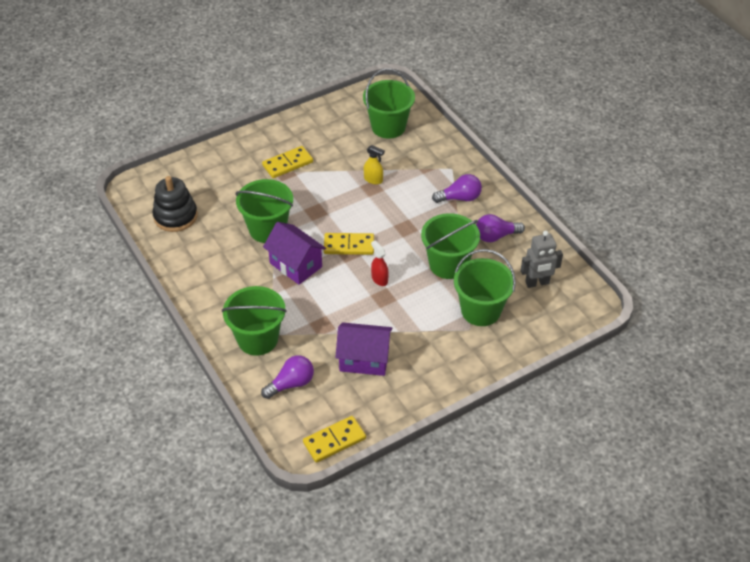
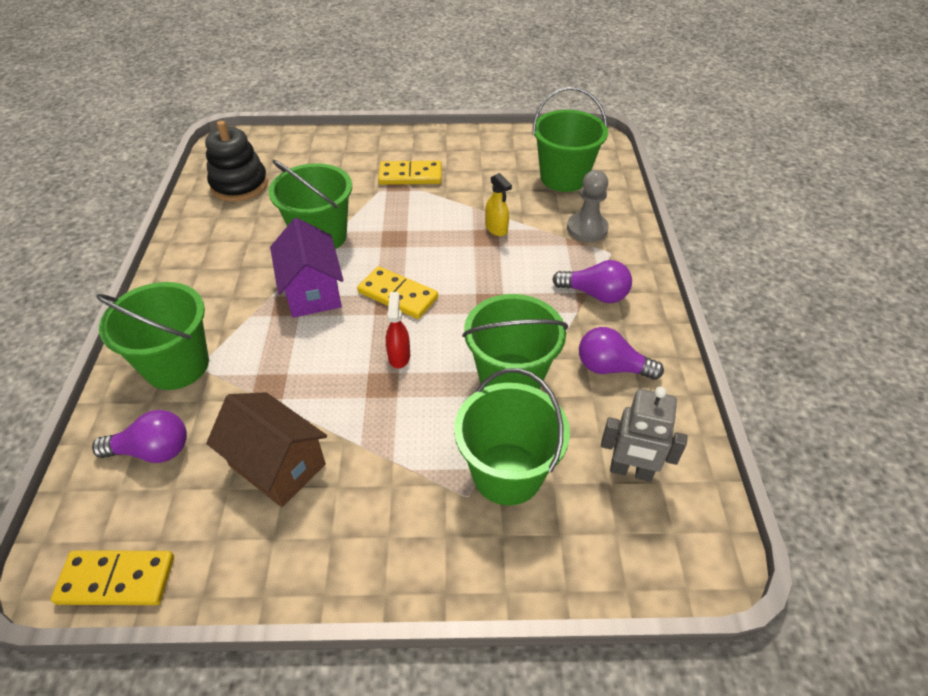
camera: 30 degrees right, 0 degrees up
purple house [335,322,392,376] -> brown house [206,392,327,507]
none -> grey pawn [567,170,608,242]

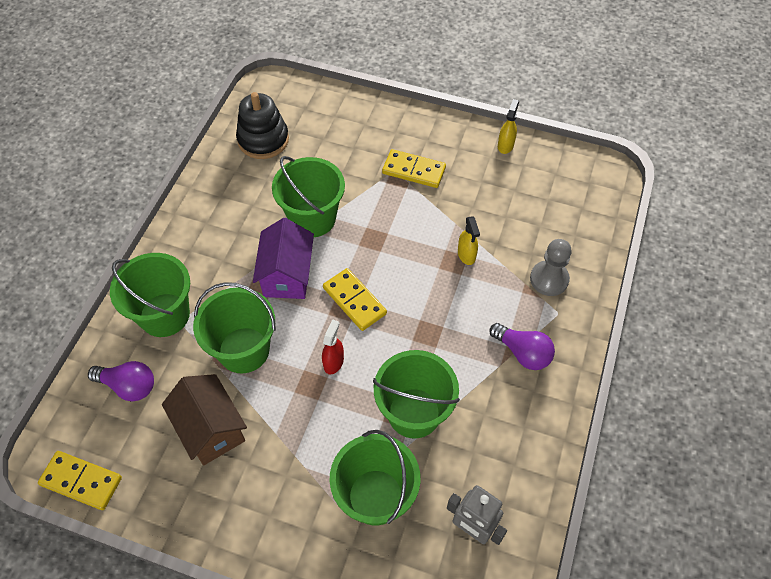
camera: 20 degrees right, 10 degrees up
green bucket [532,87,608,192] -> green bucket moved to [193,282,276,373]
purple light bulb [579,327,664,380] -> none
none -> yellow spray bottle [498,99,519,154]

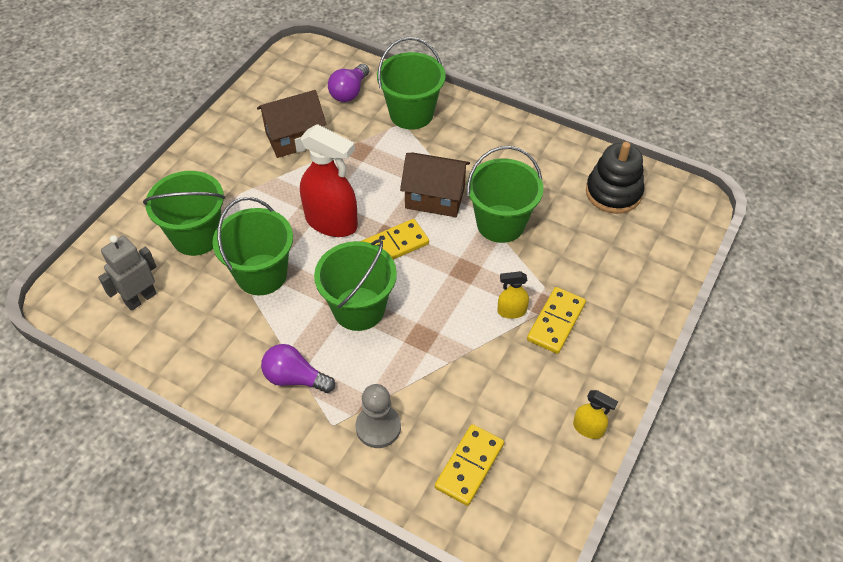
camera: 100 degrees right, 5 degrees down
yellow domino [38,451,122,510] -> yellow domino moved to [435,424,504,506]
green bucket [193,282,276,373] -> green bucket moved to [314,239,397,331]
purple house [253,218,314,299] -> brown house [400,153,470,217]
red spray bottle [322,319,344,375] -> red spray bottle [300,124,358,237], size x2.11
yellow spray bottle [458,216,480,265] -> yellow spray bottle moved to [497,271,529,319]
purple light bulb [489,323,555,370] -> purple light bulb turned 60 degrees clockwise [261,344,335,393]

